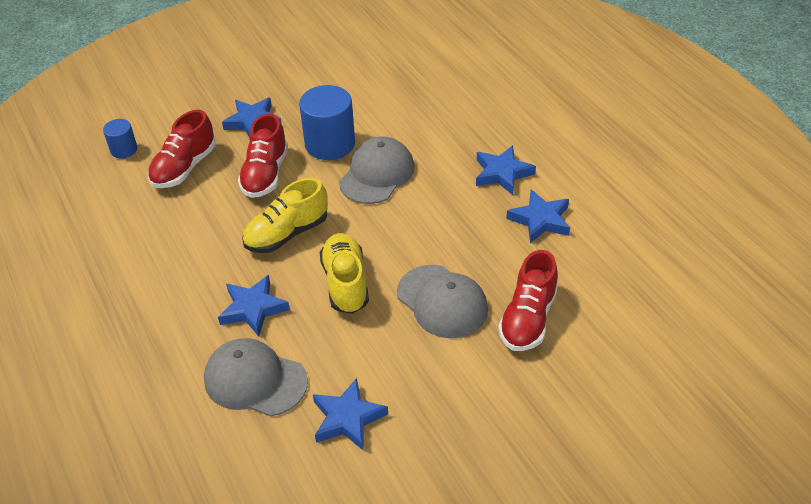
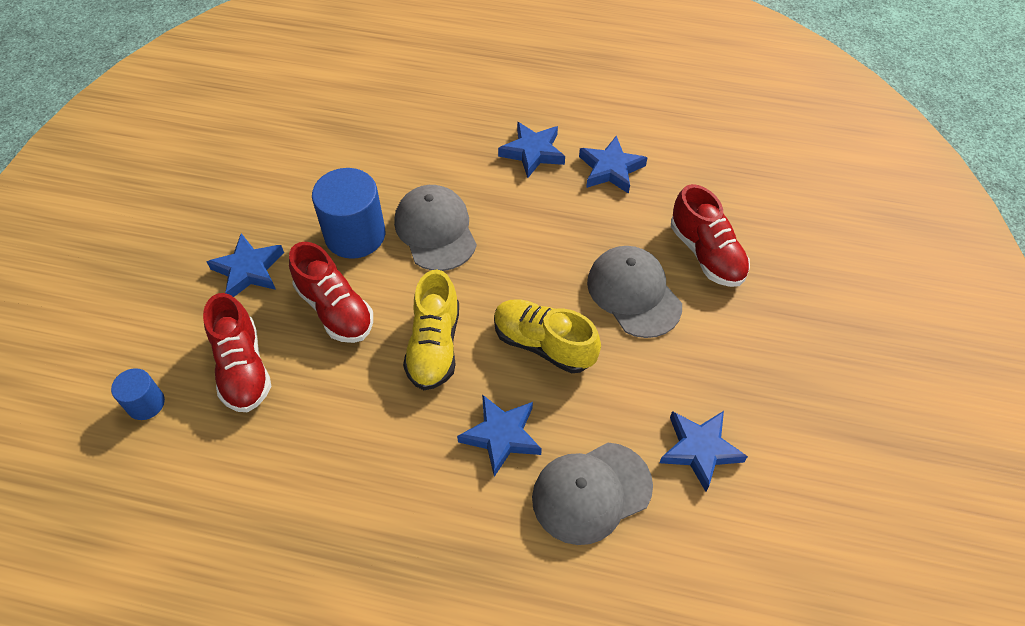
camera: 50 degrees left, 10 degrees up
grey cap [397,265,488,338] -> grey cap turned 120 degrees counterclockwise [587,246,682,338]

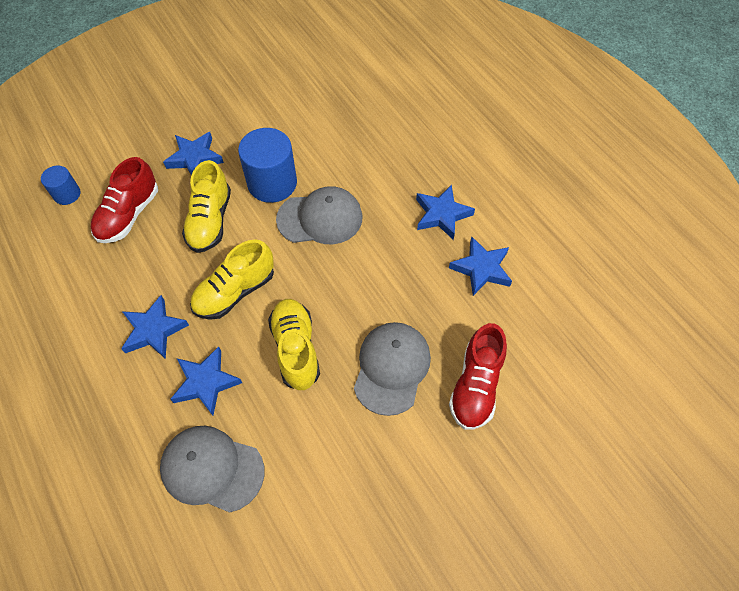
camera: 45 degrees right, 5 degrees up
red shoe [289,242,373,343] -> yellow shoe [182,160,231,253]
grey cap [394,185,477,271] -> grey cap turned 60 degrees clockwise [276,186,362,244]
blue star [659,411,748,492] -> blue star moved to [121,295,189,359]

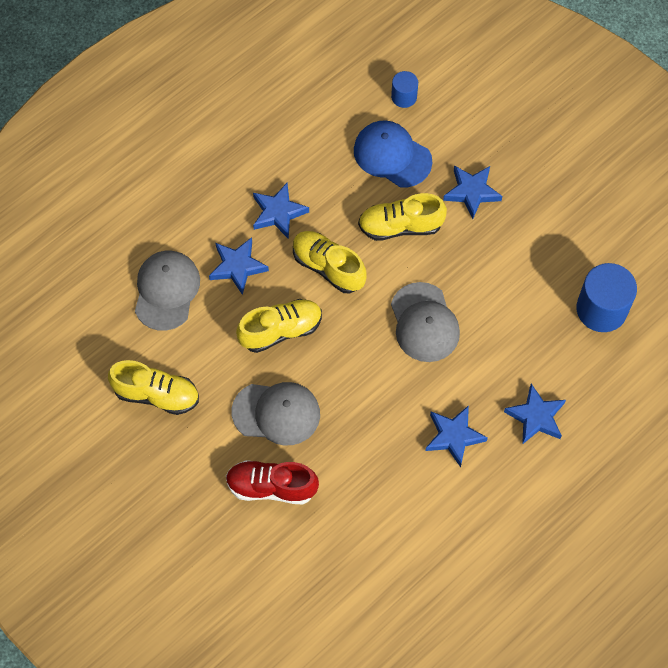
camera: 80 degrees right, 5 degrees up
red shoe [91,157,158,243] -> blue cap [354,121,432,187]
blue cylinder [238,128,297,203] -> blue cylinder moved to [576,263,637,332]
blue star [449,237,512,296] -> blue star moved to [504,384,566,445]
none -> yellow shoe [108,360,199,415]

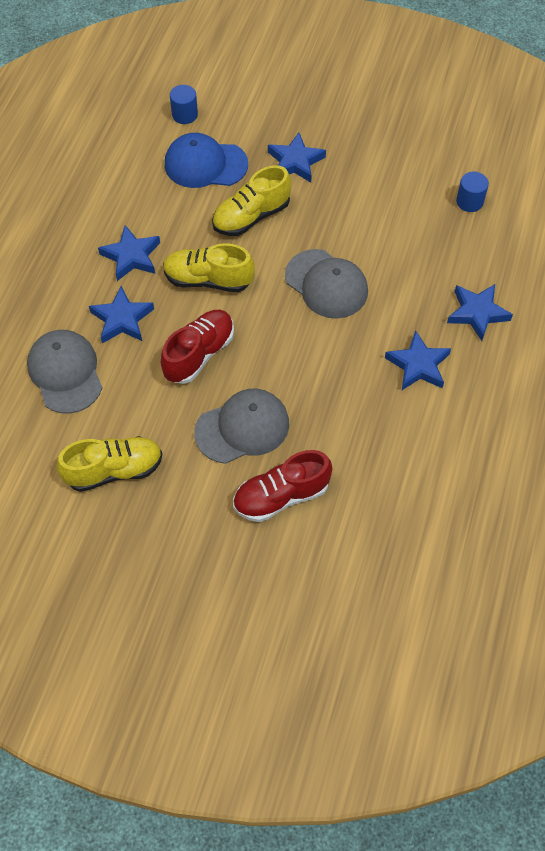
camera: 30 degrees left, 5 degrees down
yellow shoe [236,299,322,353] -> red shoe [161,310,234,384]
blue cylinder [576,263,637,332] -> blue cylinder [456,172,489,212], size x0.54

